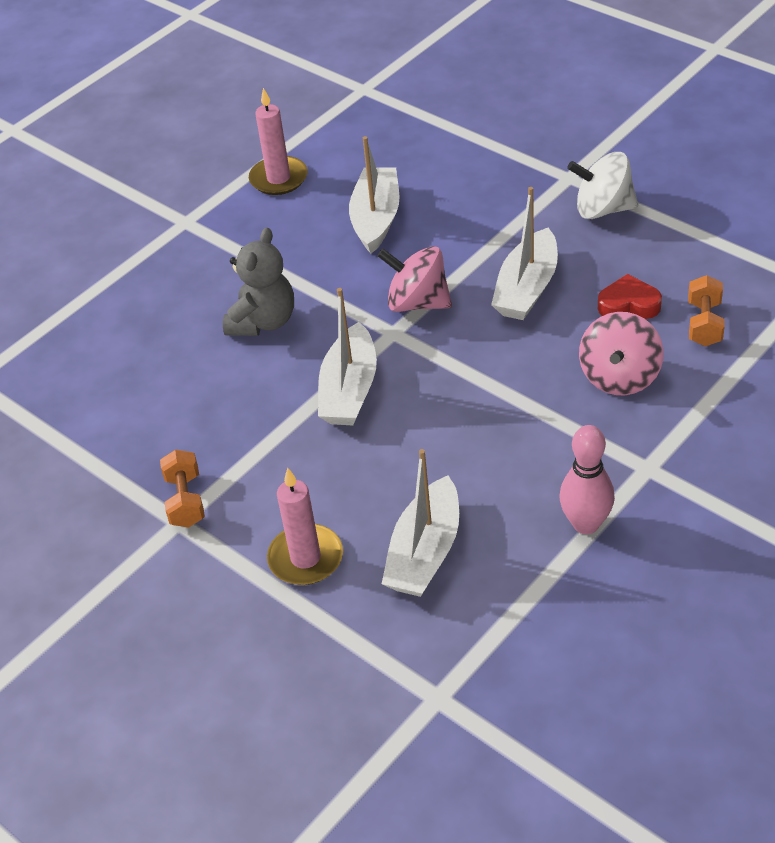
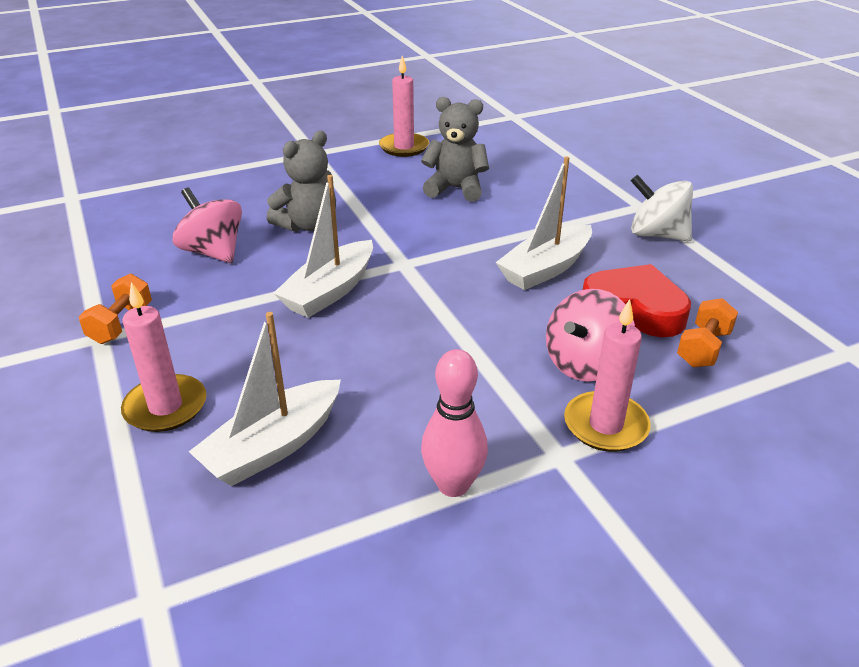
camera: 20 degrees right, 10 degrees down
white boat [349,136,399,254] -> grey teddy bear [421,97,489,202]
pink spinning top [377,246,452,312] -> pink spinning top moved to [172,187,242,263]
red heart [598,274,662,319] -> red heart [583,264,691,337], size x1.59
none -> pink candle [564,299,651,452]

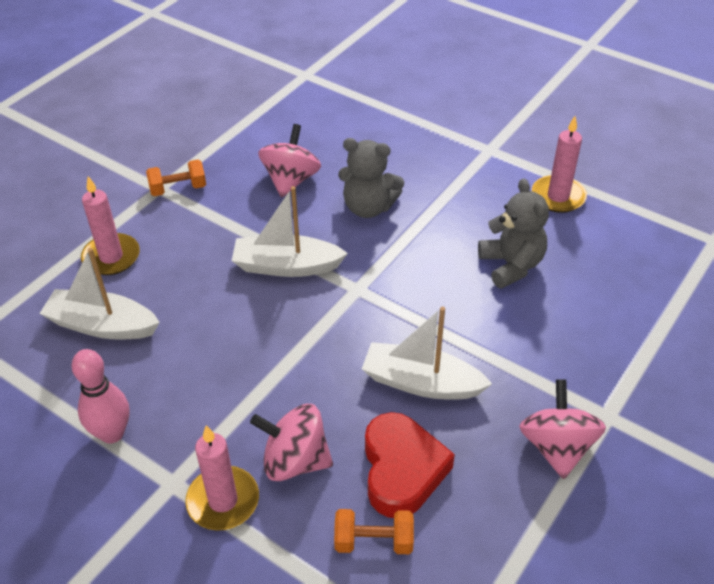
camera: 60 degrees right, 10 degrees up
white spinning top [631,175,693,241] -> pink spinning top [519,380,606,479]

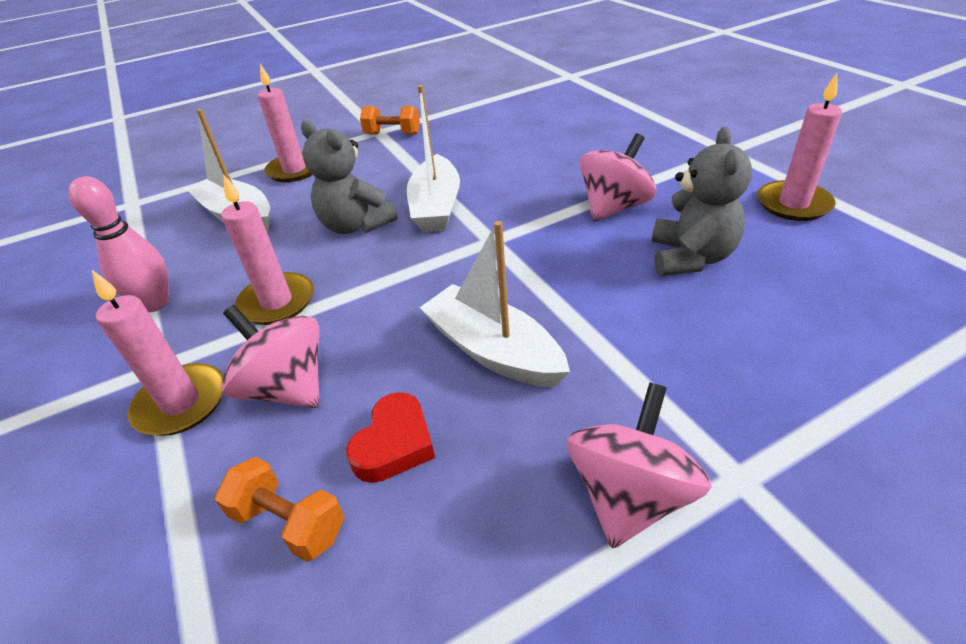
camera: 30 degrees right, 5 degrees down
white boat [232,186,348,277] -> white boat turned 120 degrees counterclockwise [407,85,460,232]
pink spinning top [258,124,321,197] -> pink spinning top moved to [580,134,657,222]
grey teddy bear [338,138,404,218] -> grey teddy bear moved to [301,120,397,234]
red heart [365,412,455,518] -> red heart [346,392,435,483], size x0.63
none -> pink candle [221,174,314,325]

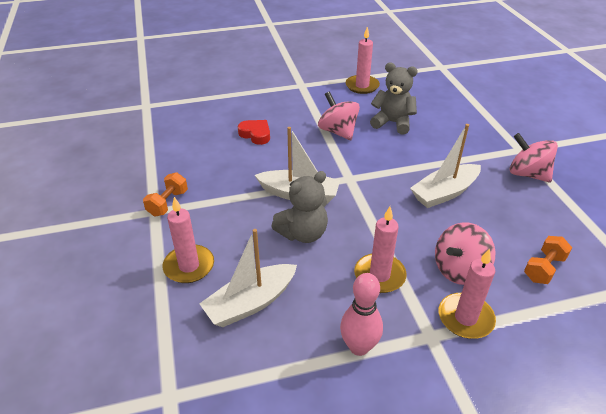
camera: 80 degrees left, 0 degrees up
red heart [346,392,435,483] -> red heart moved to [238,120,270,145]

